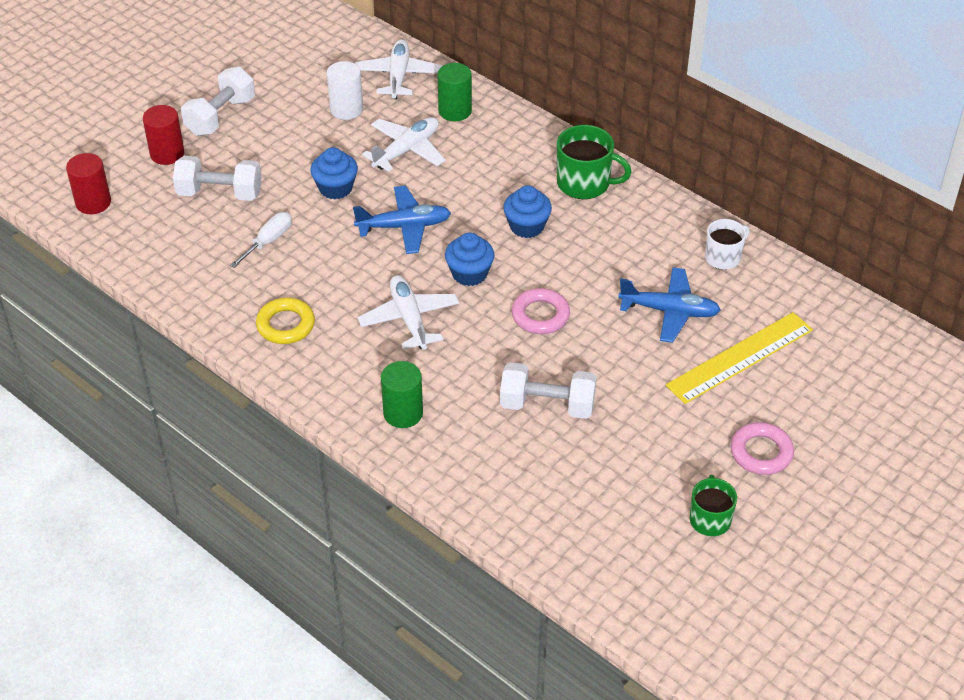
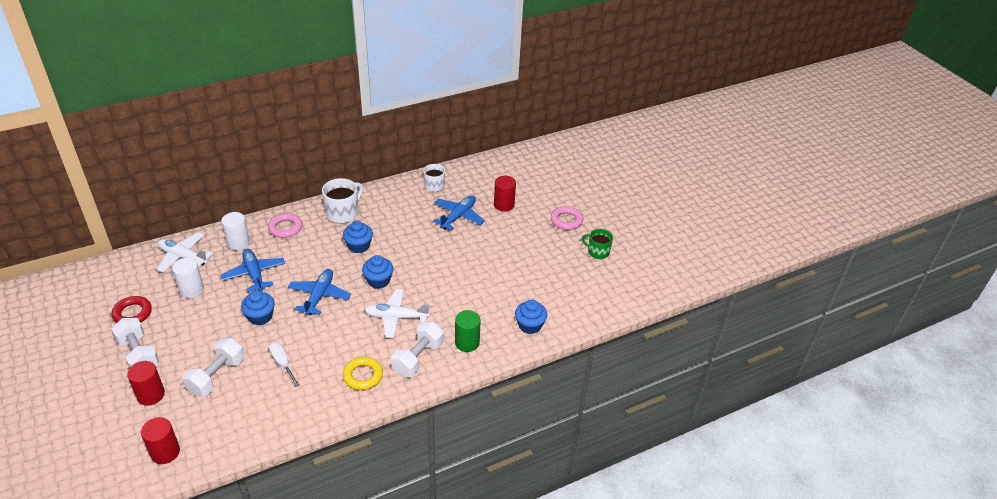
camera: 70 degrees left, 5 degrees down
white plane [362,117,445,172] -> blue plane [221,249,285,292]
green cylinder [438,63,472,121] -> white cylinder [221,212,250,250]
white dumbbell [500,362,597,419] -> white dumbbell moved to [391,322,444,377]
pink ring [512,288,570,334] -> pink ring moved to [268,213,302,238]
green mug [557,125,632,199] -> white mug [322,178,363,223]
yellow ruler [666,312,813,404] -> red cylinder [494,176,516,212]
none -> red ring [112,296,152,323]
none -> blue cupcake [515,300,547,334]

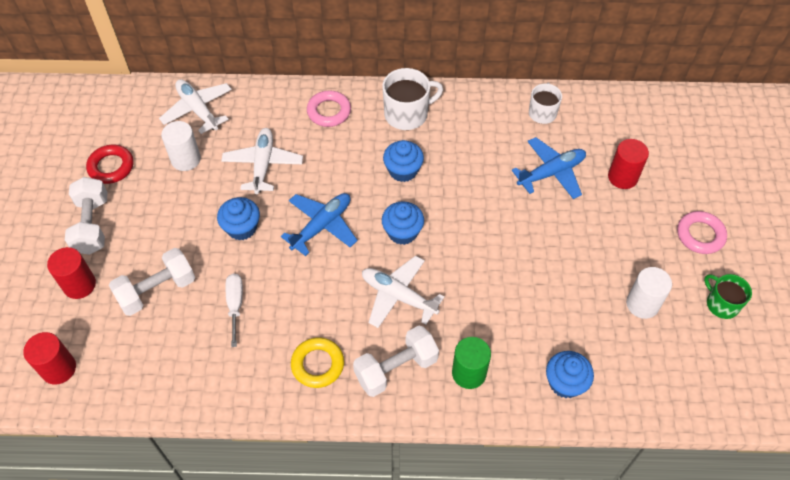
camera: 30 degrees right, 15 degrees up
white cylinder [221,212,250,250] -> white cylinder moved to [626,267,672,319]
blue plane [221,249,285,292] -> white plane [221,128,303,194]

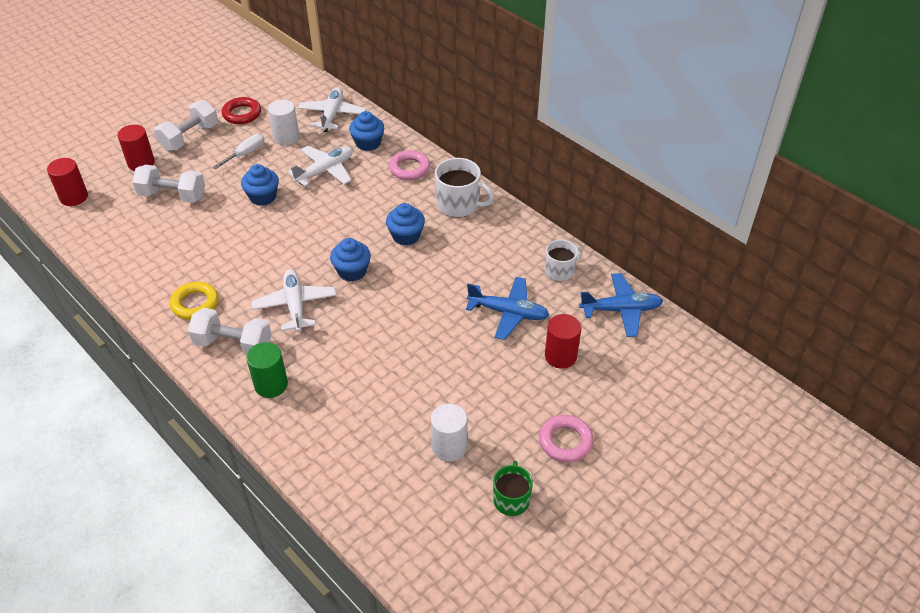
camera: 45 degrees right, 10 degrees down
white screwdriver [226,273,243,347] -> white screwdriver moved to [213,134,265,169]
blue plane [281,193,358,256] -> blue plane moved to [579,273,663,337]
blue cupcake [546,351,594,398] -> blue cupcake moved to [349,111,384,151]

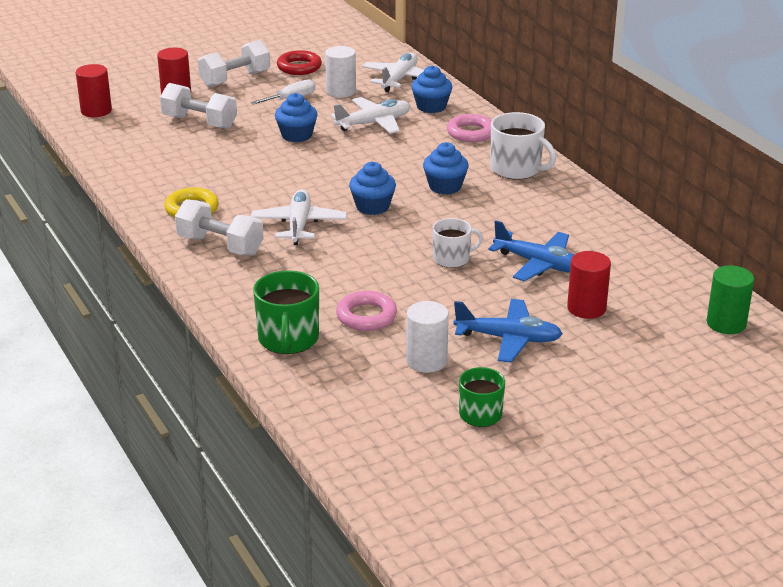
camera: 15 degrees right, 15 degrees down
green cylinder [246,342,288,398] -> green cylinder moved to [706,265,754,334]
pink ring [539,415,594,463] -> pink ring moved to [336,291,397,331]
white mug [545,240,583,281] -> white mug moved to [432,218,483,268]
blue plane [579,273,663,337] -> blue plane moved to [453,299,563,363]
none -> green mug [253,270,319,354]

